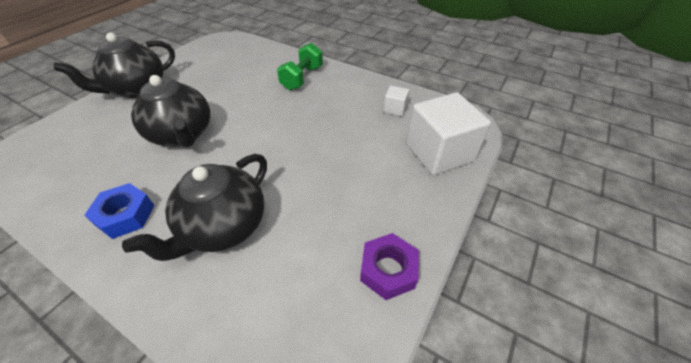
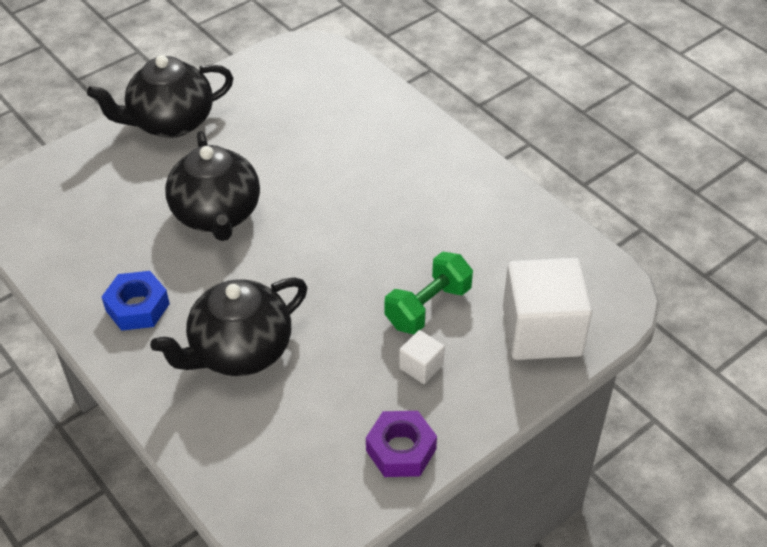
camera: 20 degrees right, 0 degrees up
green dumbbell [277,43,323,90] -> green dumbbell moved to [385,251,473,334]
white cube [383,86,409,116] -> white cube moved to [399,330,445,384]

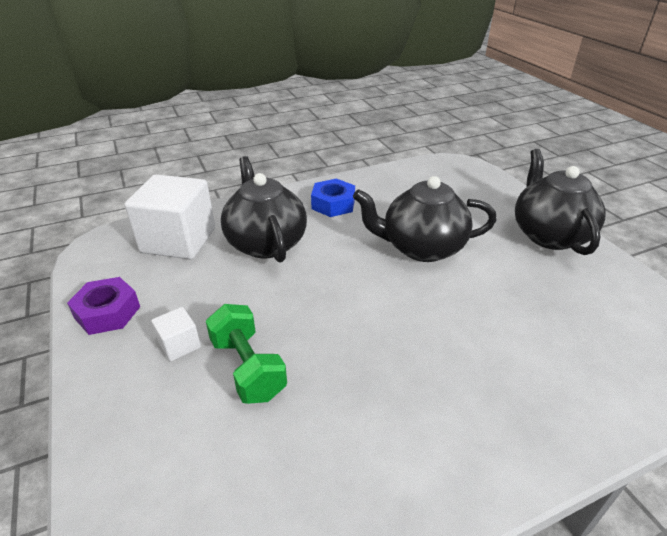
camera: 105 degrees right, 10 degrees down
white cube [503,258,592,360] -> white cube moved to [125,174,215,259]

